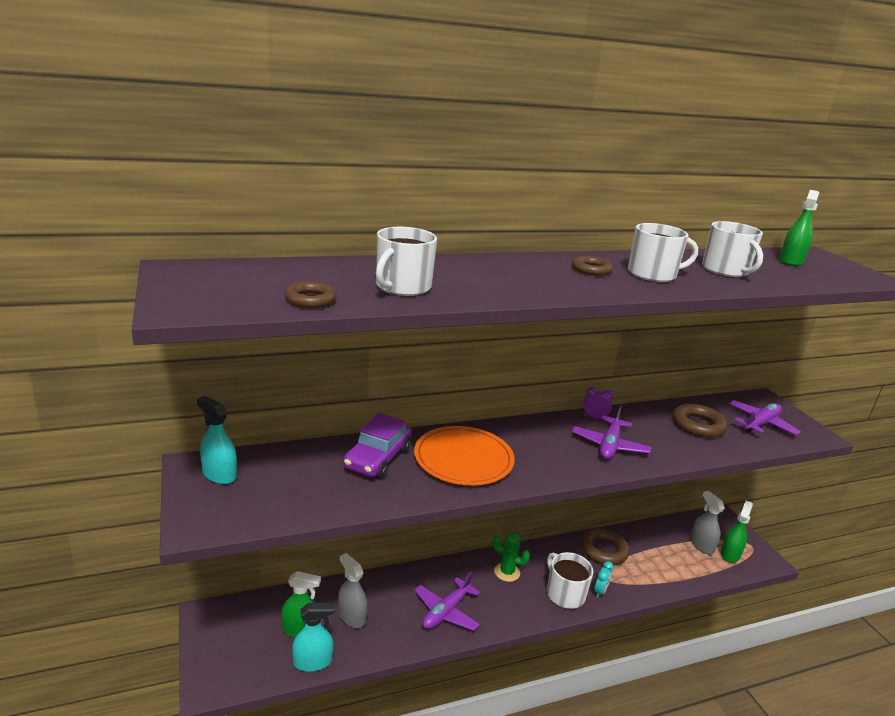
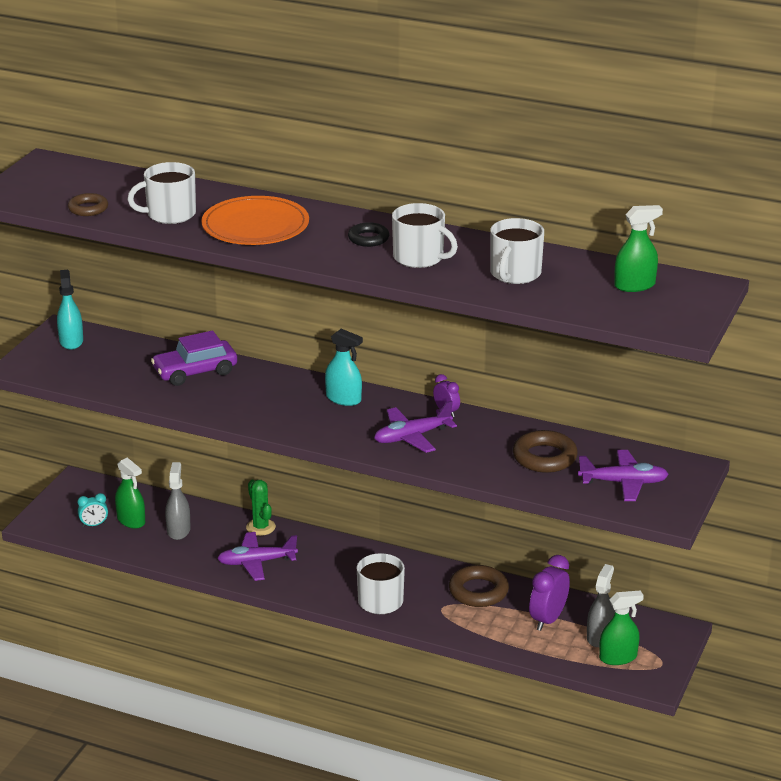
camera: 45 degrees right, 5 degrees up
turquoise spray bottle [292,603,334,672] -> turquoise spray bottle moved to [325,329,363,406]
orange plate [414,426,515,485] -> orange plate moved to [201,196,309,245]
green cactus [493,532,530,582] -> green cactus moved to [246,480,276,536]
brown ring [572,256,613,276] -> black ring [348,222,389,247]
turquoise clock [594,561,614,598] -> turquoise clock moved to [78,493,108,527]
none -> purple clock [529,555,570,631]

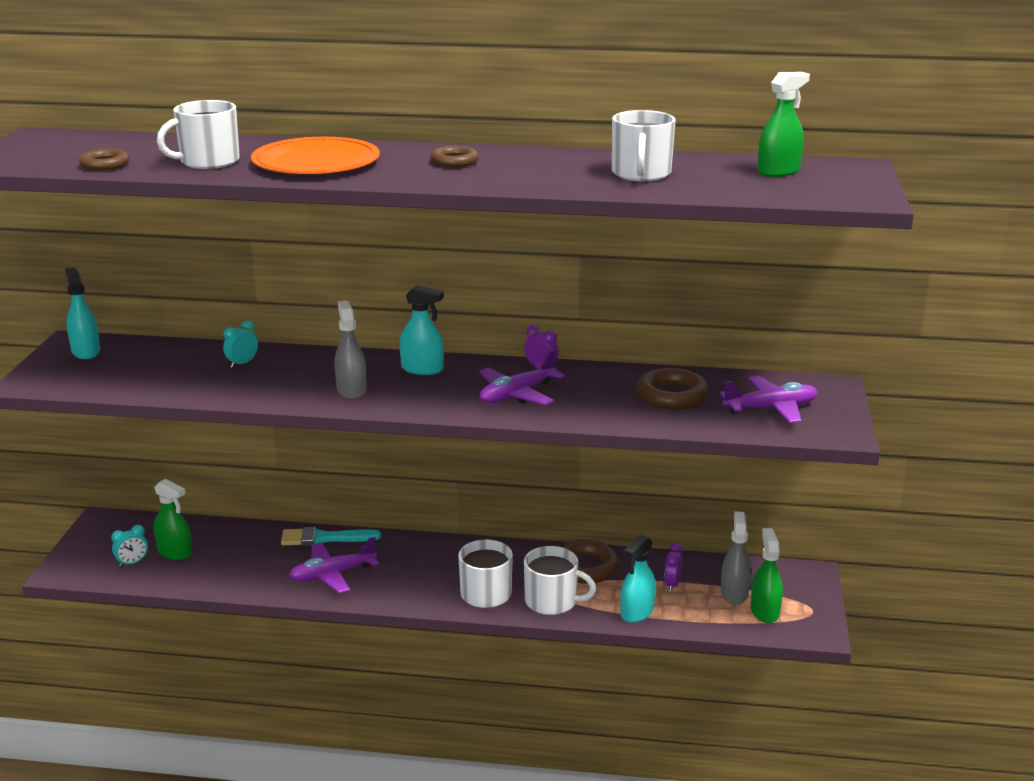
camera: 15 degrees left, 5 degrees down
purple car [151,331,237,386] -> turquoise clock [223,321,258,368]
grey spray bottle [165,462,191,540] -> grey spray bottle moved to [334,301,367,399]
green cactus [246,480,276,536] -> turquoise brush [281,527,381,546]
black ring [348,222,389,247] -> brown ring [430,146,479,167]
white mug [392,203,458,268] -> white mug moved to [524,546,596,615]
purple clock [529,555,570,631] -> purple clock [664,543,683,592], size x0.56
green spray bottle [599,591,644,665] -> green spray bottle turned 60 degrees counterclockwise [751,528,783,623]
none -> turquoise spray bottle [620,535,656,623]

